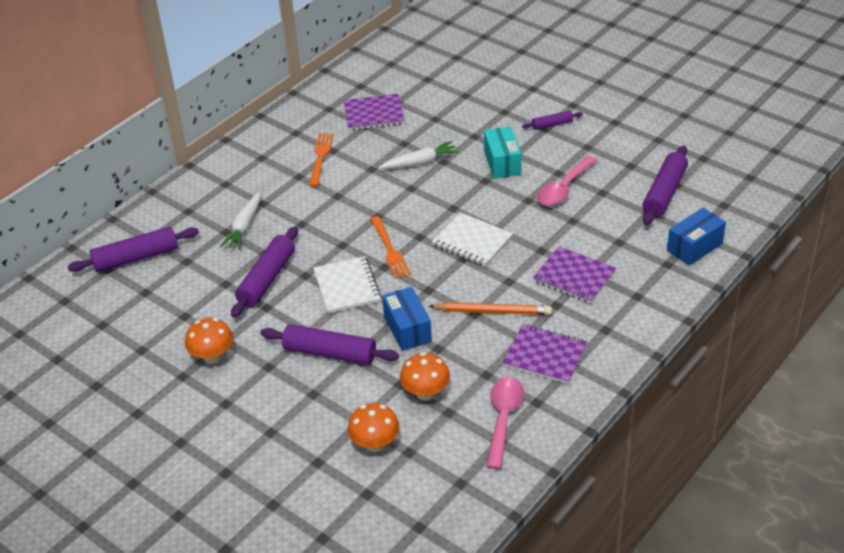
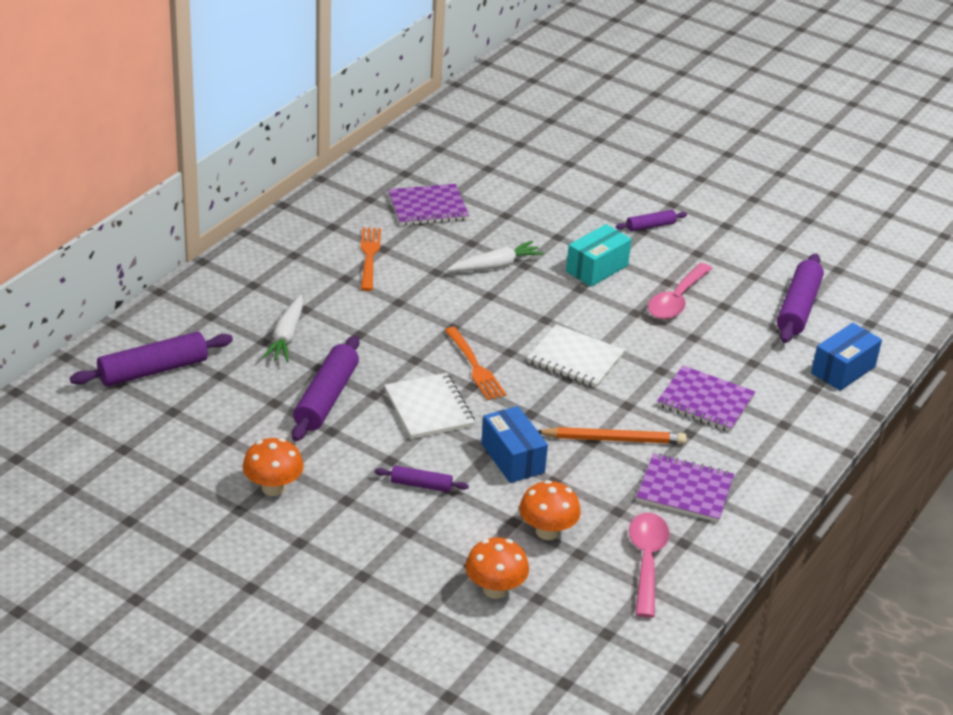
camera: 10 degrees left, 5 degrees down
purple rolling pin [261,324,399,365] -> purple rolling pin [375,466,469,492], size x0.53
turquoise box [484,126,521,178] -> turquoise box turned 60 degrees clockwise [566,224,632,287]

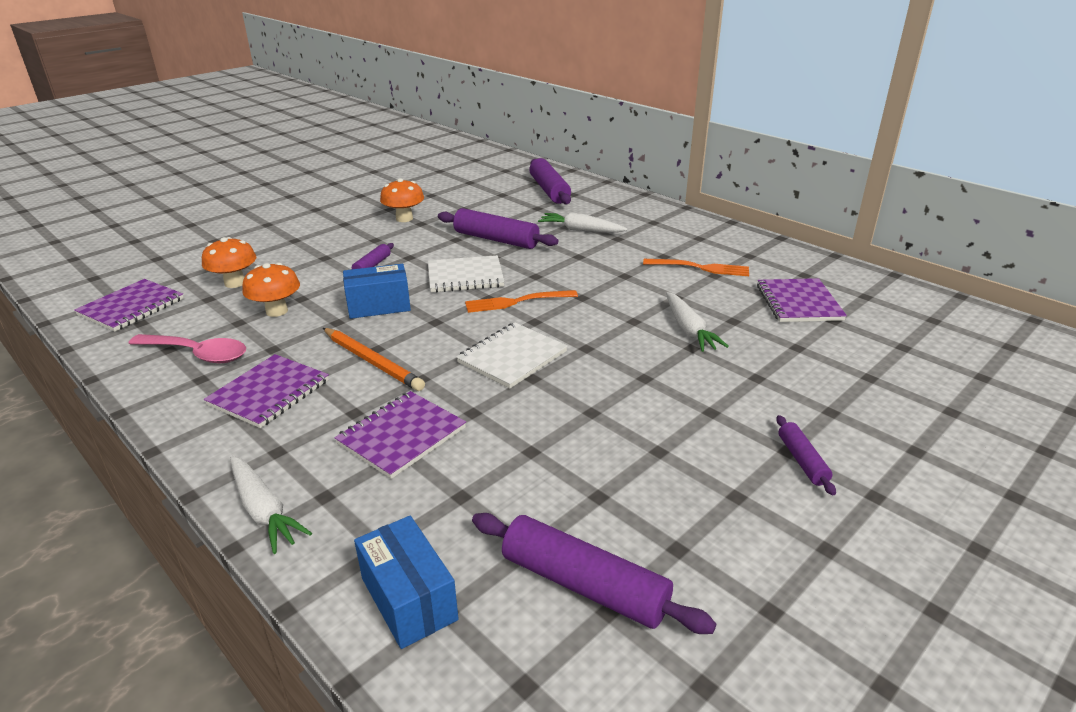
camera: 105 degrees right, 5 degrees down
orange pencil [538,427,687,444] -> orange pencil turned 60 degrees counterclockwise [323,328,425,391]
turquoise box [566,224,632,287] -> none
pink spoon [648,263,712,319] -> none
none -> purple notebook [74,279,184,332]
none -> white carrot [230,456,312,554]

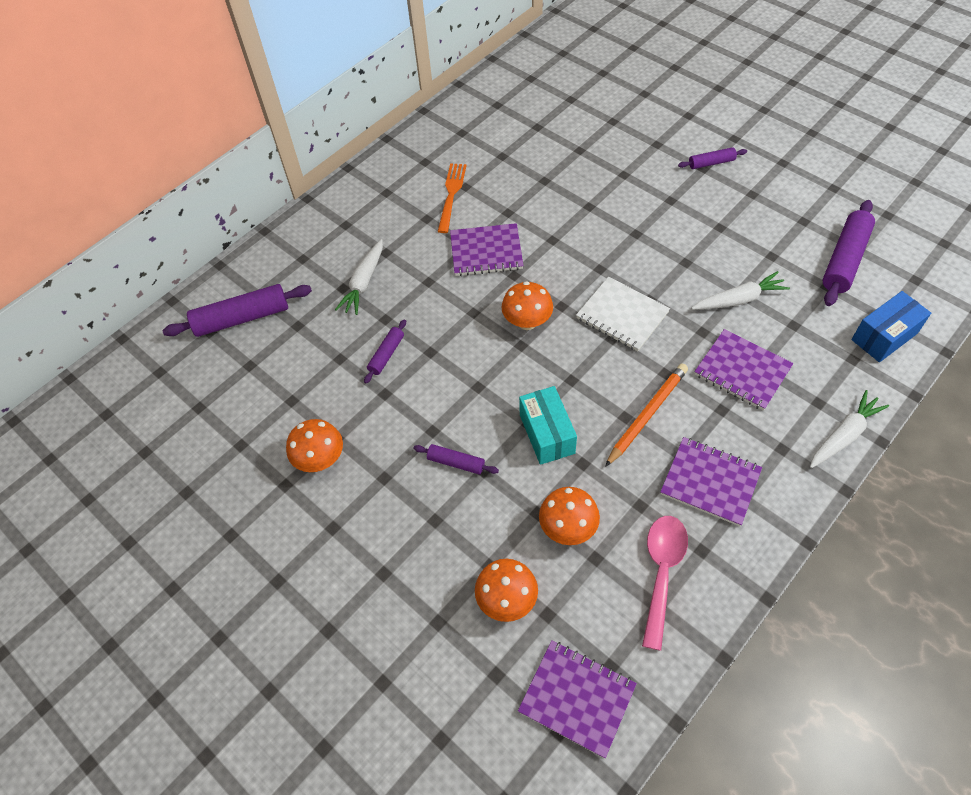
camera: 90 degrees left, 25 degrees up
blue box [343,264,411,319] -> turquoise box [519,386,577,465]
white notebook [428,255,504,292] -> none
purple rolling pin [438,208,558,249] -> purple rolling pin [364,319,406,384], size x0.53
orange fork [465,290,578,313] -> orange mushroom [501,281,553,330]
white carrot [666,292,729,352] -> white carrot moved to [691,271,790,310]
purple notebook [757,278,847,322] -> purple notebook moved to [450,223,524,276]

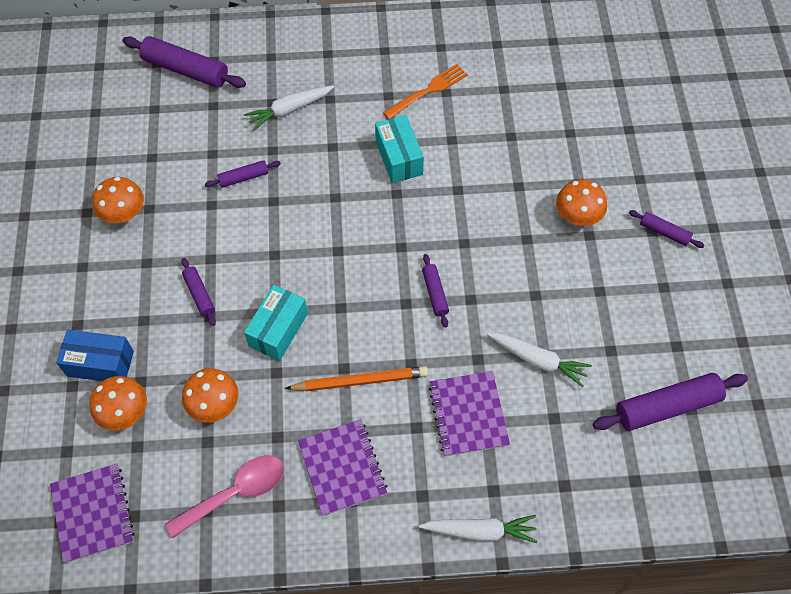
camera: 40 degrees right, 5 degrees up
purple notebook [450,223,524,276] -> turquoise box [375,115,424,183]
orange mushroom [501,281,553,330] -> orange mushroom moved to [556,179,607,226]
white notebook [576,277,670,351] -> purple rolling pin [422,254,449,327]
blue box [851,291,931,362] -> blue box moved to [56,329,134,381]

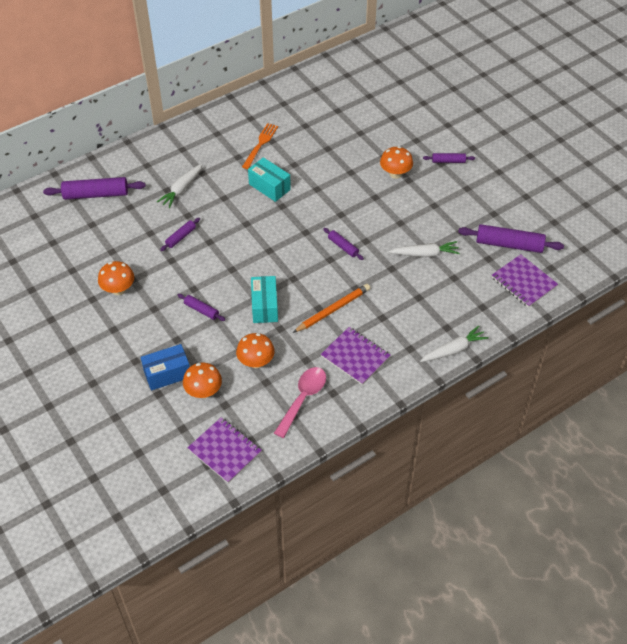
camera: 30 degrees left, 10 degrees down
purple notebook [428,371,510,457] -> purple notebook moved to [492,254,558,308]
purple rolling pin [593,373,748,431] -> purple rolling pin turned 60 degrees clockwise [458,224,564,253]

